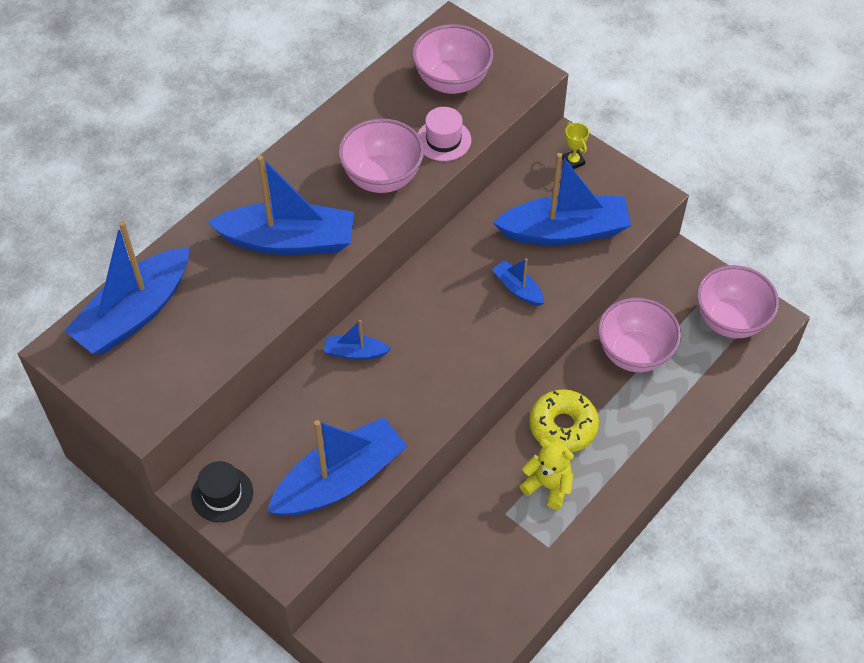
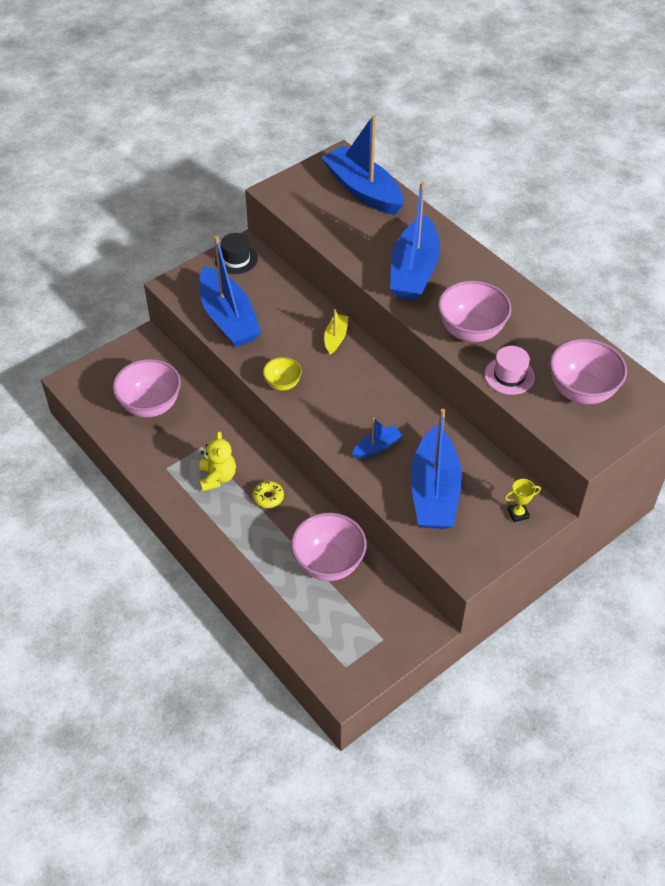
camera: 100 degrees right, 5 degrees down
blue boat [324,320,391,360] -> yellow boat [324,309,348,355]
yellow teddy bear [520,439,574,510] -> yellow teddy bear turned 45 degrees counterclockwise [199,431,236,491]
yellow donut [529,389,599,452] -> yellow donut [253,481,284,508], size x0.53
pink bowl [697,265,779,338] -> pink bowl moved to [113,359,181,417]
none -> yellow bowl [263,357,302,391]

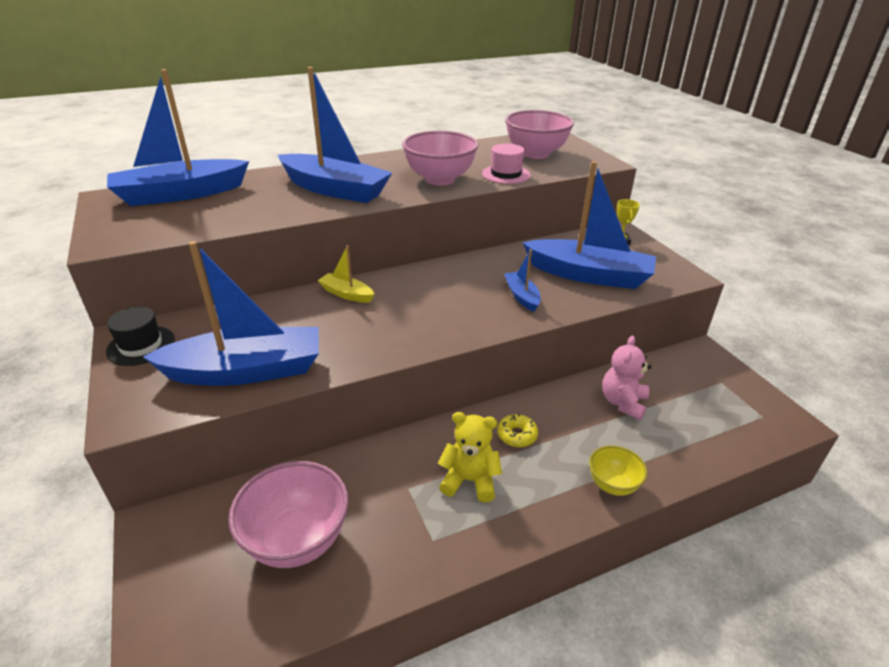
camera: 75 degrees left, 15 degrees down
yellow bowl [263,357,302,391] -> yellow bowl moved to [589,445,647,496]
pink bowl [291,513,367,581] -> pink teddy bear [602,336,651,420]

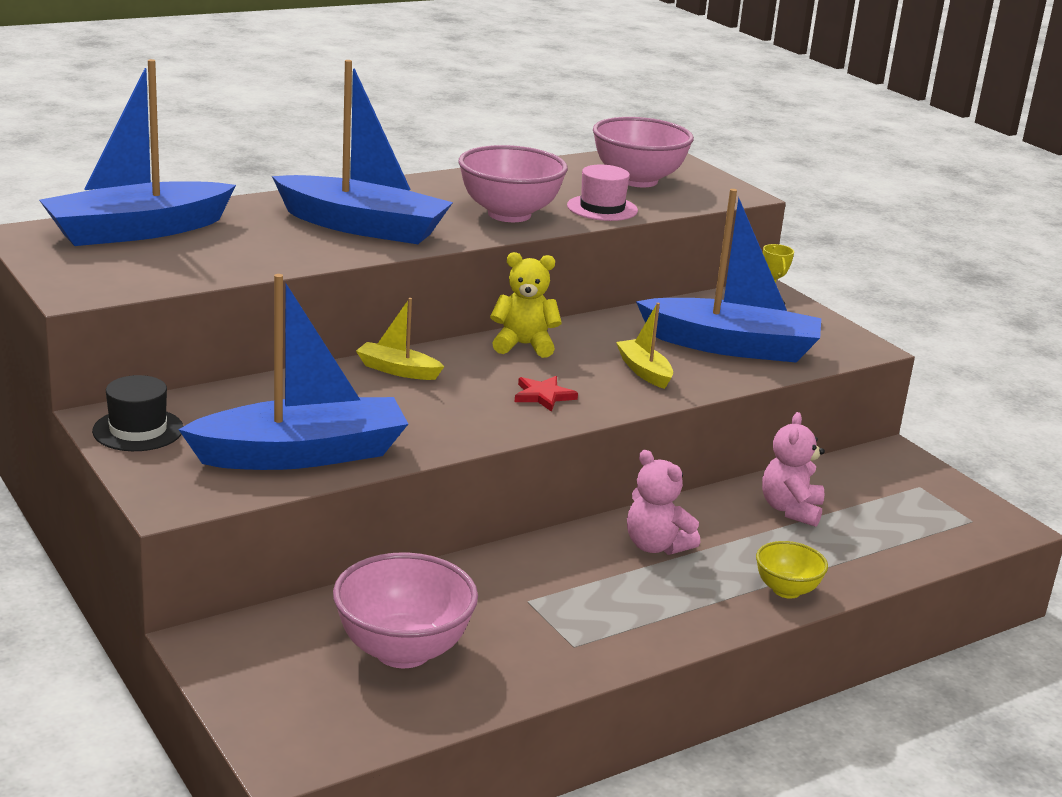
camera: 10 degrees left, 10 degrees down
yellow teddy bear [438,412,502,502] -> yellow teddy bear moved to [490,252,562,358]
yellow donut [497,413,538,448] -> pink teddy bear [627,450,700,555]
blue boat [504,249,541,312] -> yellow boat [616,303,673,389]
none -> red star [515,376,578,412]

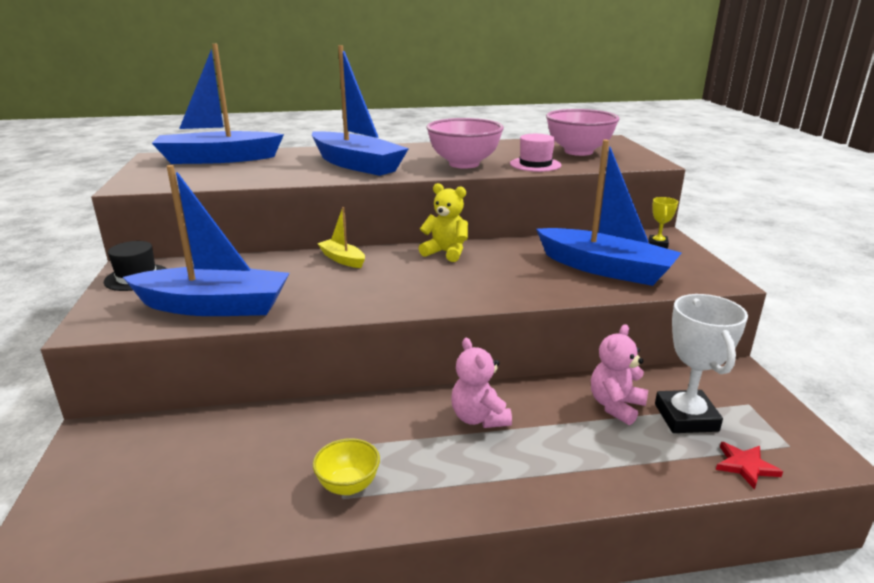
camera: 25 degrees right, 0 degrees up
pink bowl [333,552,478,668] -> none
red star [515,376,578,412] -> red star moved to [716,442,783,490]
yellow boat [616,303,673,389] -> none
yellow bowl [756,541,828,599] -> yellow bowl moved to [313,438,380,495]
none -> white trophy [655,294,748,433]

